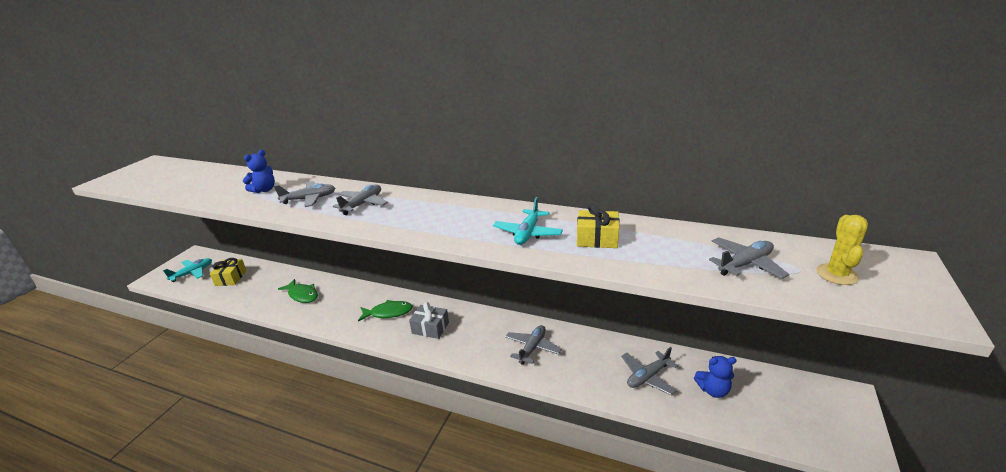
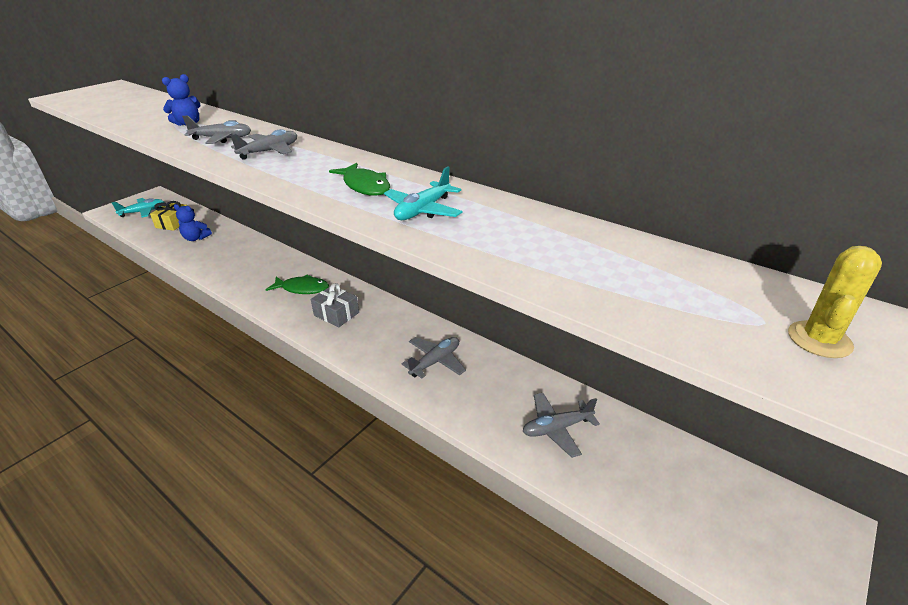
camera: 15 degrees right, 5 degrees up
green fish [278,279,318,303] -> green fish moved to [329,163,390,196]
yellow gift [577,204,619,248] -> none
blue teddy bear [694,356,737,398] -> blue teddy bear moved to [174,204,212,241]
grey plane [709,237,789,279] -> none

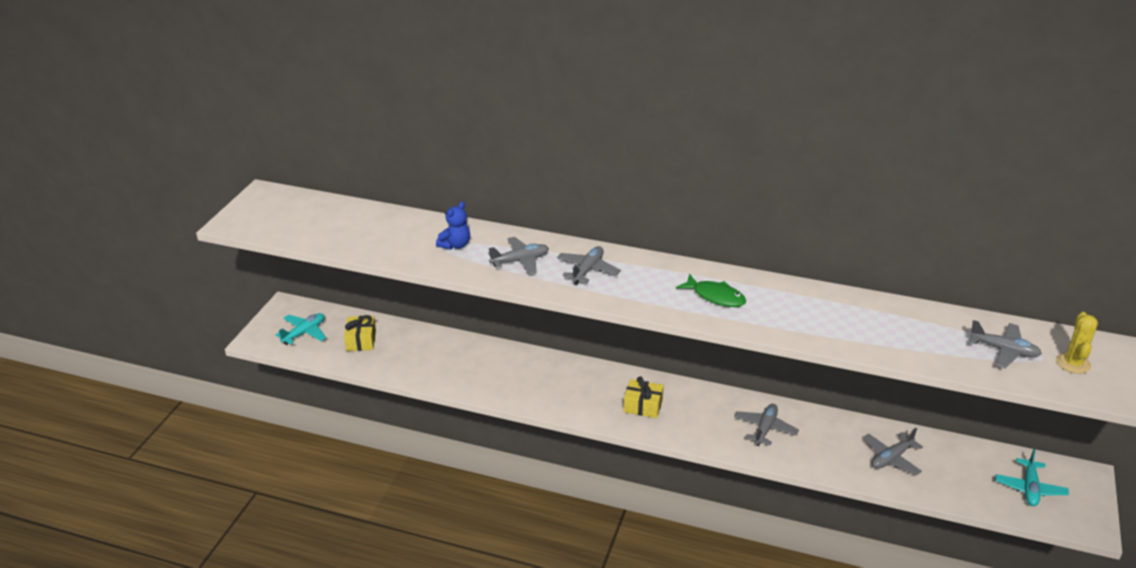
camera: 20 degrees left, 0 degrees up
blue teddy bear [174,204,212,241] -> none
green fish [266,275,329,294] -> none
grey gift [311,283,359,327] -> yellow gift [623,376,664,418]
turquoise plane [384,166,463,220] -> turquoise plane moved to [995,449,1069,506]
none -> grey plane [969,320,1042,369]

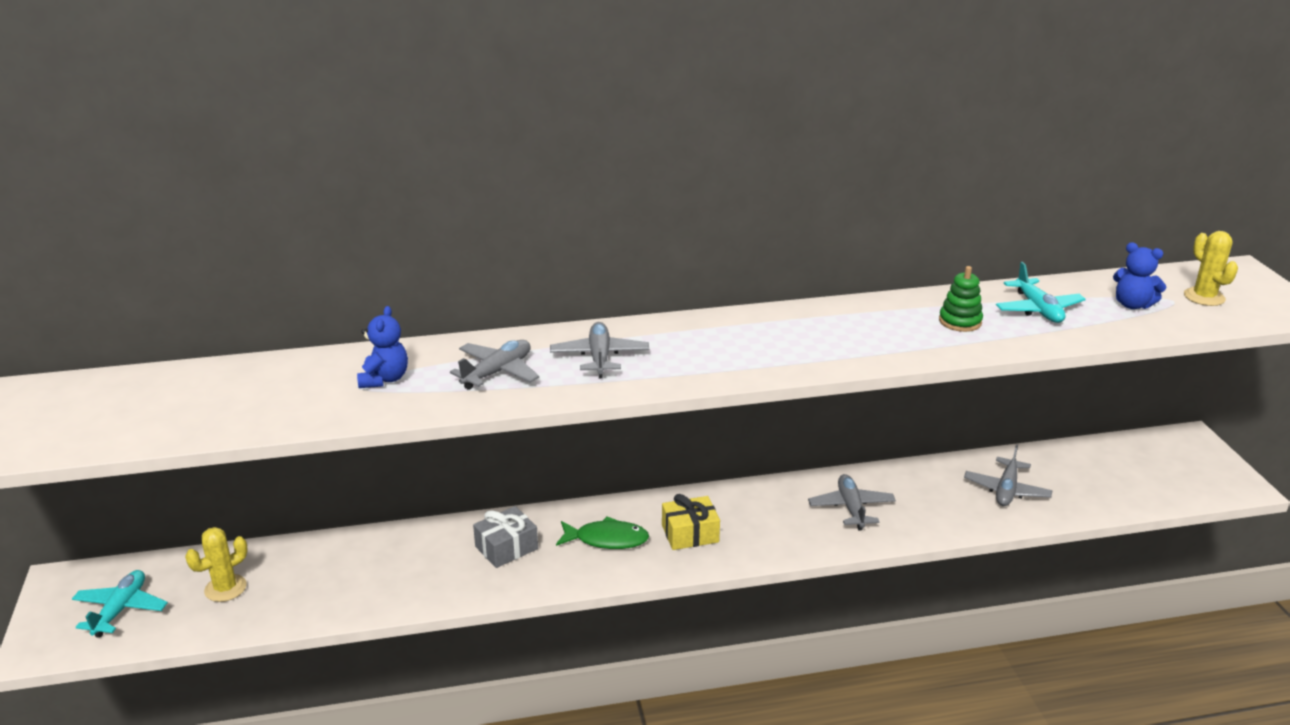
camera: 30 degrees left, 5 degrees down
yellow gift [344,315,376,351] -> yellow cactus [185,527,248,602]
green fish [676,274,746,307] -> green fish moved to [556,516,649,549]
grey plane [969,320,1042,369] -> blue teddy bear [1113,242,1166,309]
turquoise plane [995,449,1069,506] -> turquoise plane moved to [996,262,1086,323]
none -> grey gift [473,506,538,568]
none -> green stacking toy [939,266,983,332]

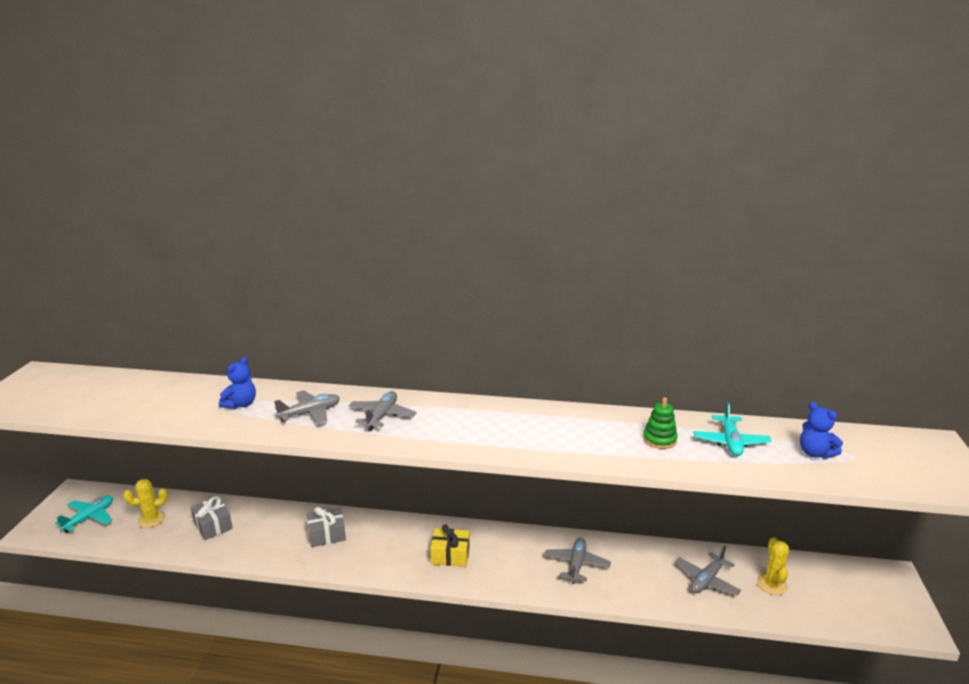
camera: 20 degrees right, 5 degrees down
green fish [556,516,649,549] -> none
yellow cactus [1184,231,1238,306] -> yellow cactus moved to [757,537,789,595]
none -> grey gift [191,496,233,540]

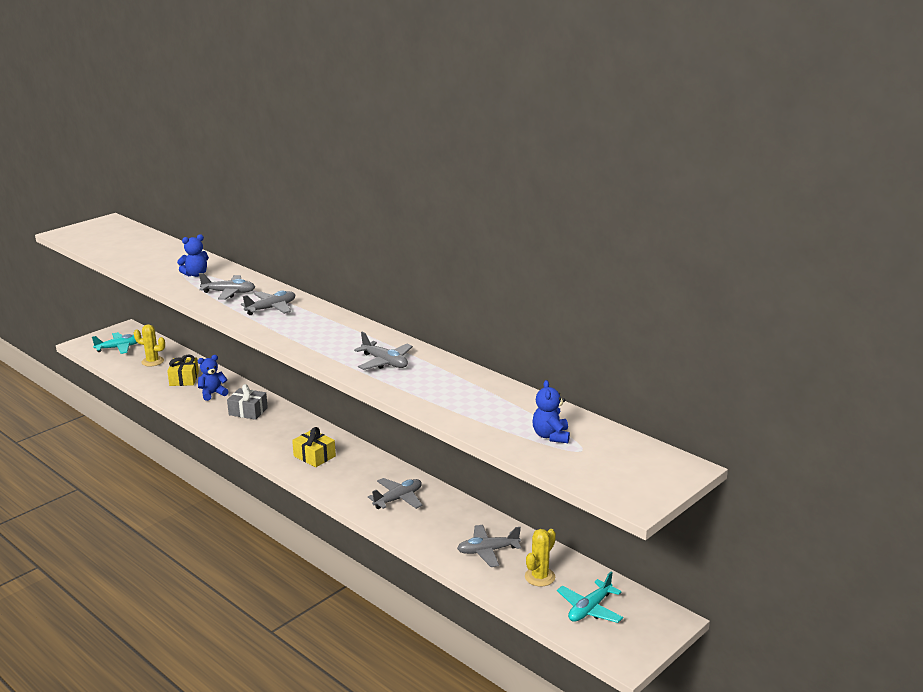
camera: 35 degrees right, 0 degrees up
grey gift [191,496,233,540] -> yellow gift [167,355,199,386]
green stacking toy [643,398,678,449] -> none
turquoise plane [693,402,772,456] -> turquoise plane moved to [557,571,623,623]
none -> blue teddy bear [198,355,229,401]
none -> grey plane [354,332,413,370]

